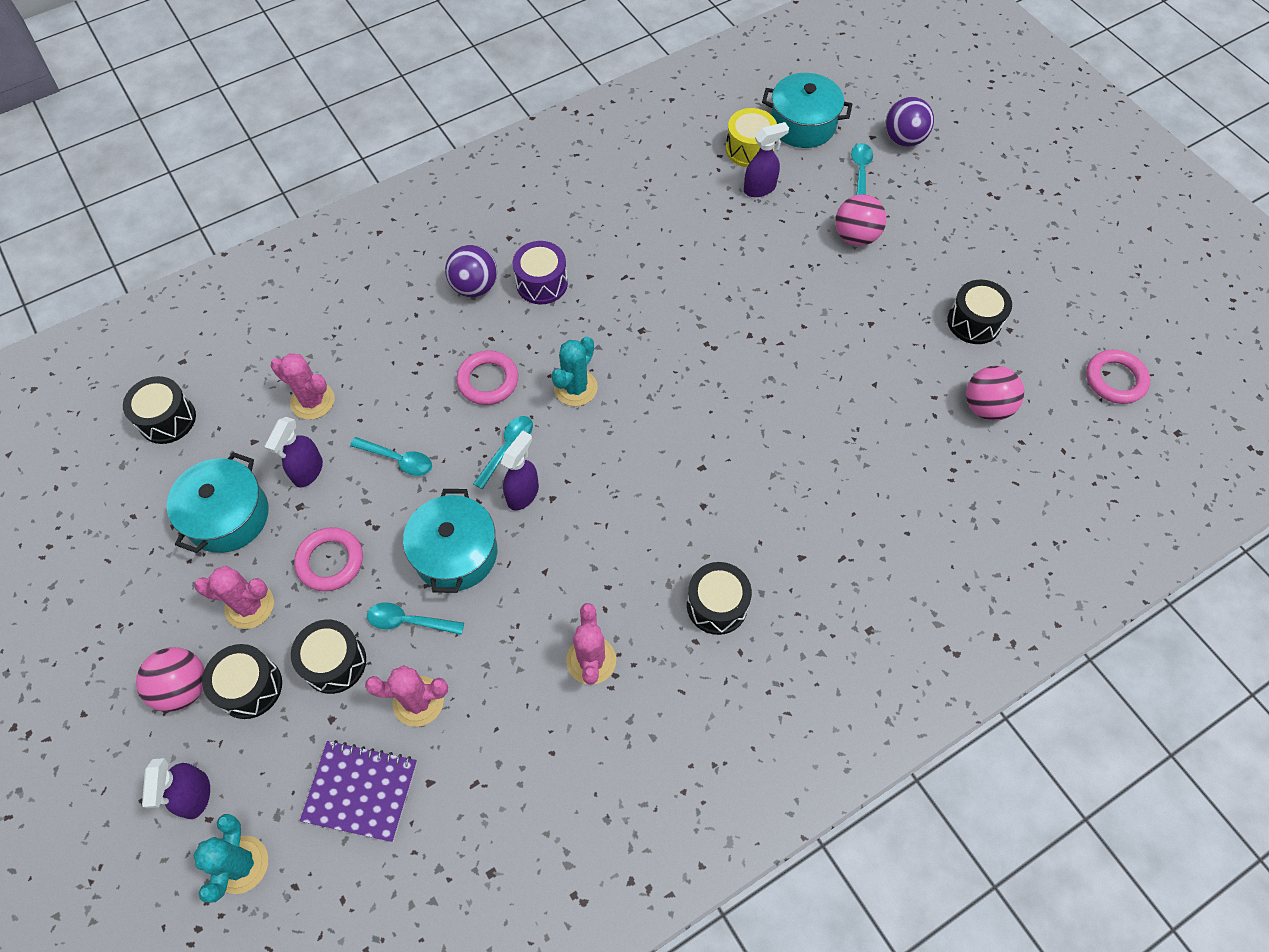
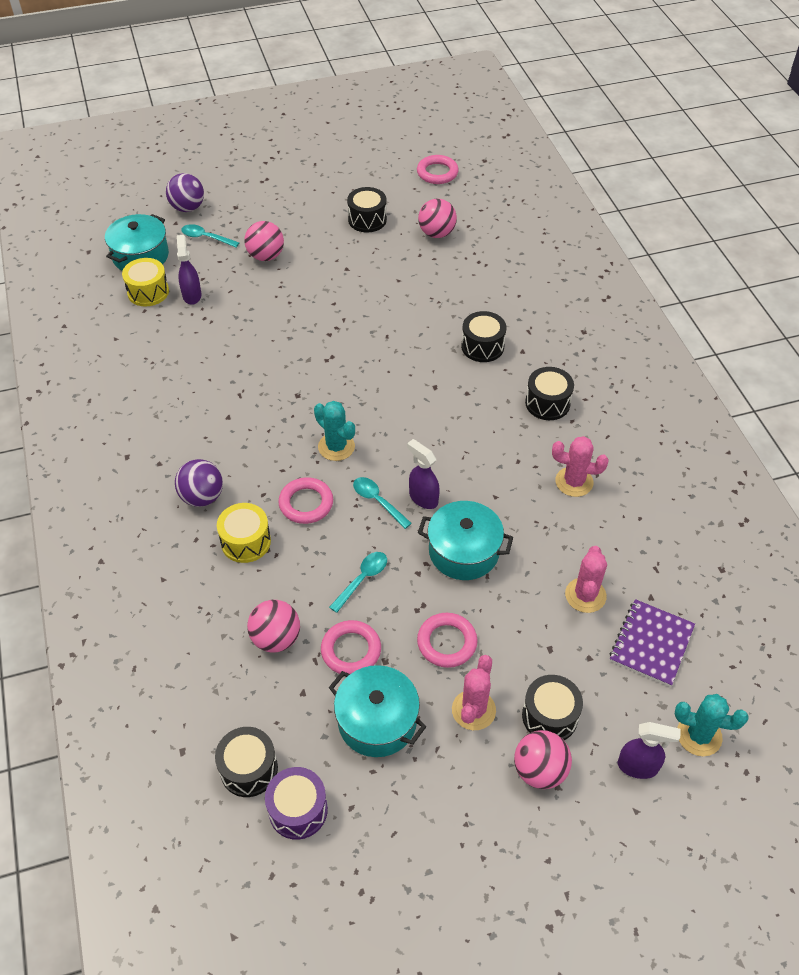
camera: 75 degrees left, 10 degrees down
purple spray bottle [265,417,323,488] -> pink ring [321,620,381,674]
pink cactus [271,353,334,420] -> pink ball [247,600,300,652]
black drum [291,620,366,694] -> black drum moved to [461,311,506,362]
turquoise spoon [367,602,464,635] -> none
purple drum [513,241,568,304] -> purple drum moved to [265,767,328,840]
none -> yellow drum [217,503,271,563]

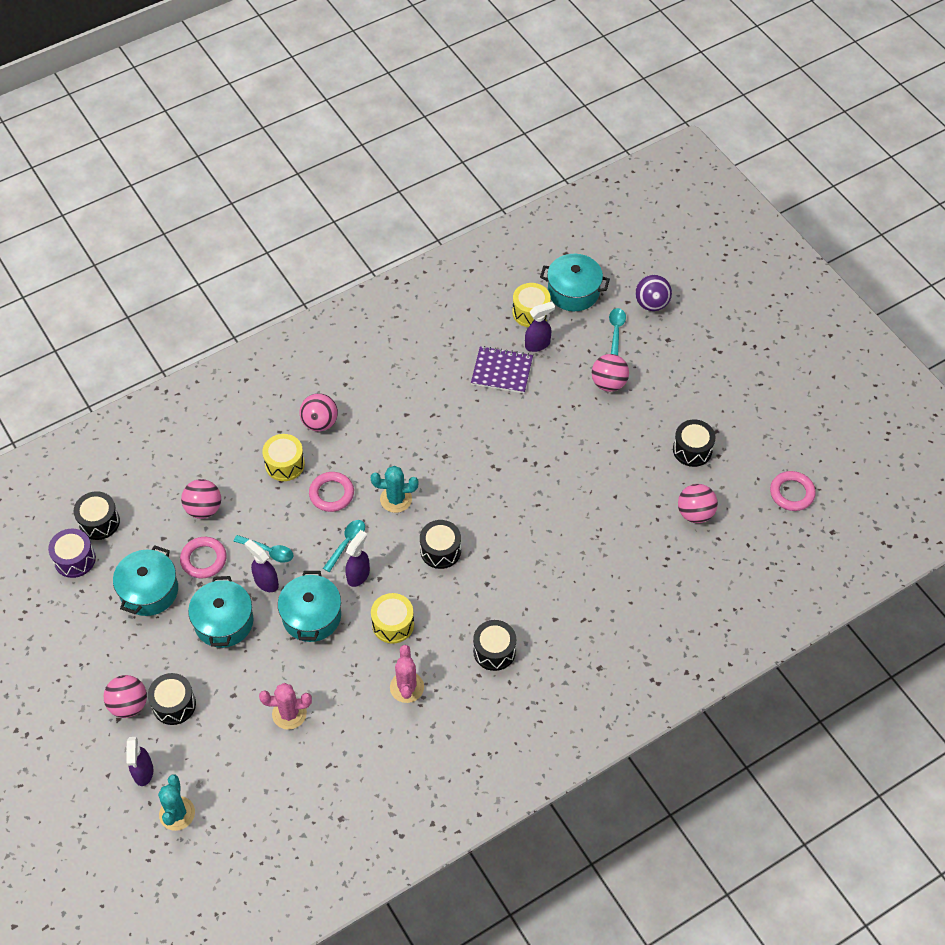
camera: 75 degrees right, 5 degrees up
purple ball [175,459,223,507] -> pink ball [299,393,338,432]
turquoise cactus [314,401,355,461] -> turquoise cactus turned 60 degrees clockwise [371,466,418,513]
pink ring [417,613,478,668] -> turquoise pot [188,576,253,648]
pink cactus [452,655,496,730] -> none
black drum [461,311,506,362] -> black drum moved to [420,520,461,569]
purple notebook [609,599,695,687] -> purple notebook moved to [471,346,533,393]
none -> purple spray bottle [245,539,279,592]
none -> yellow drum [371,593,414,644]

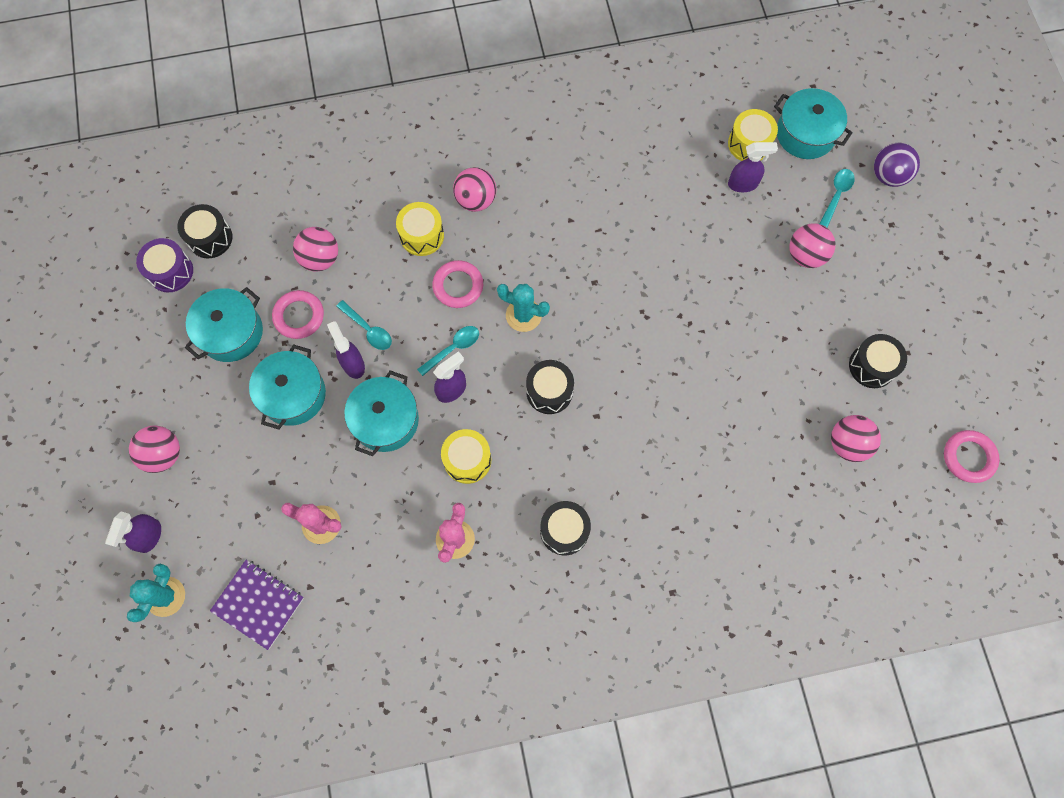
camera: 20 degrees right, 15 degrees up
black drum [148,673,196,725] -> none
purple notebook [471,346,533,393] -> purple notebook moved to [210,560,304,650]

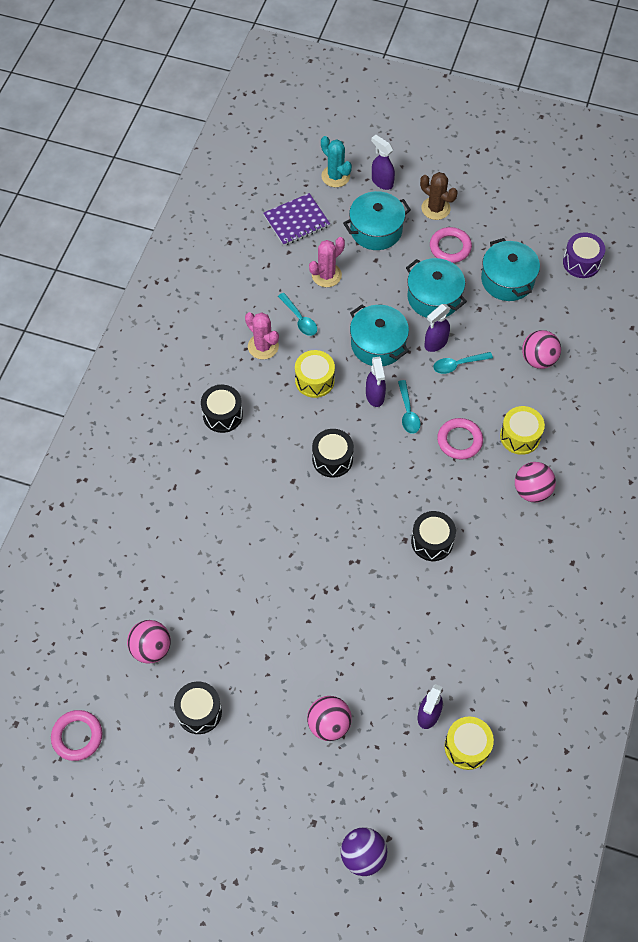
camera: 120 degrees right, 10 degrees down
pink ball [129,426,180,473] -> brown cactus [420,172,457,220]
black drum [178,204,232,258] -> black drum moved to [411,511,456,561]
pink ring [272,290,324,339] -> pink ring moved to [430,227,472,263]
purple spray bottle [327,321,365,379] -> purple spray bottle turned 135 degrees clockwise [425,304,451,352]
turquoise cactus [497,284,550,332] -> none
turquoise pot [774,88,853,159] -> turquoise pot moved to [343,191,411,250]
turquoise spoon [820,169,855,228] -> turquoise spoon moved to [278,293,317,336]

